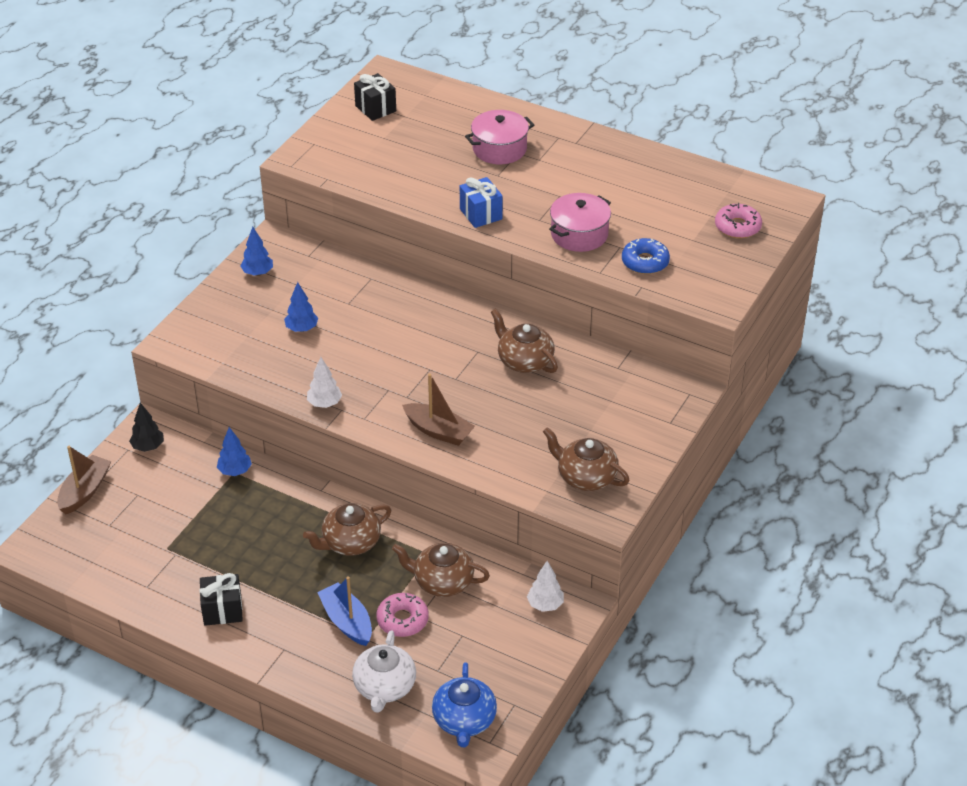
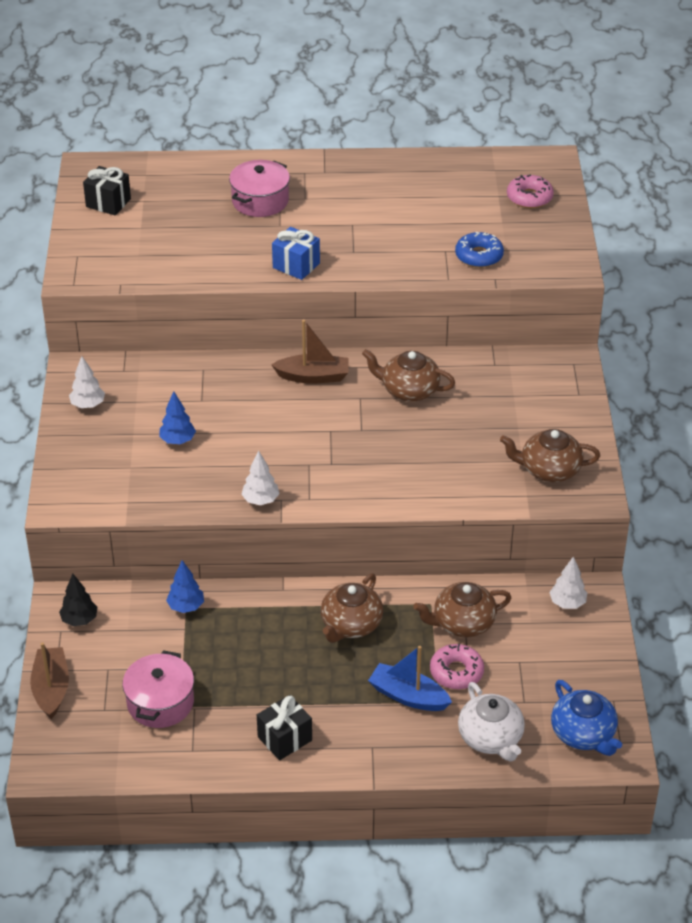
camera: 30 degrees left, 0 degrees up
blue tree [241,227,273,276] -> white tree [69,356,105,408]
brown boat [402,374,475,446] -> brown boat moved to [271,320,349,384]
pink pot [549,193,611,252] -> pink pot moved to [122,650,194,728]

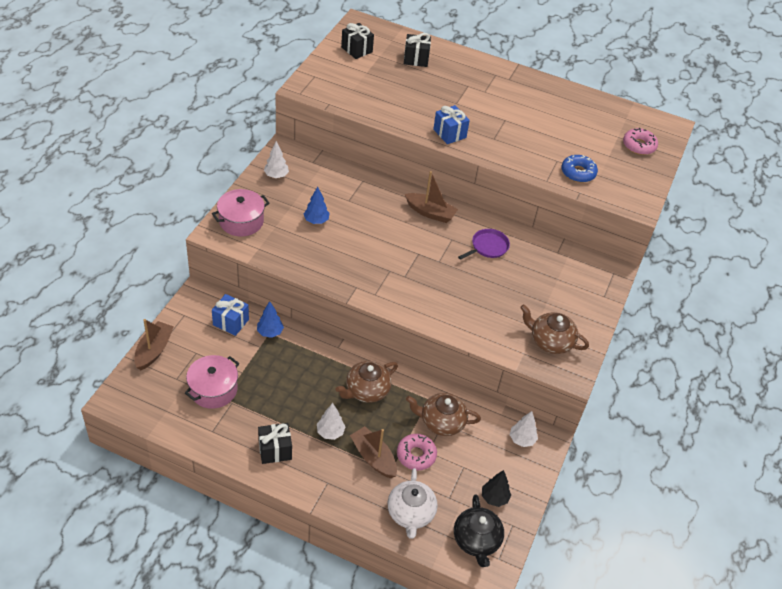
camera: 20 degrees right, 5 degrees up
black tree [59,574,97,626] -> black tree moved to [482,470,511,507]
pink pot [229,160,290,217] -> pink pot moved to [212,189,270,236]
white tree [241,451,280,505] -> white tree moved to [317,403,345,440]
brown teapot [362,349,455,402] -> purple pan [458,229,510,260]
blue boat [368,646,452,711] -> brown boat [350,426,397,478]
blue teapot [551,680,622,756] -> black teapot [454,494,504,567]
none -> blue gift [212,294,249,336]
none -> black gift [404,33,431,67]

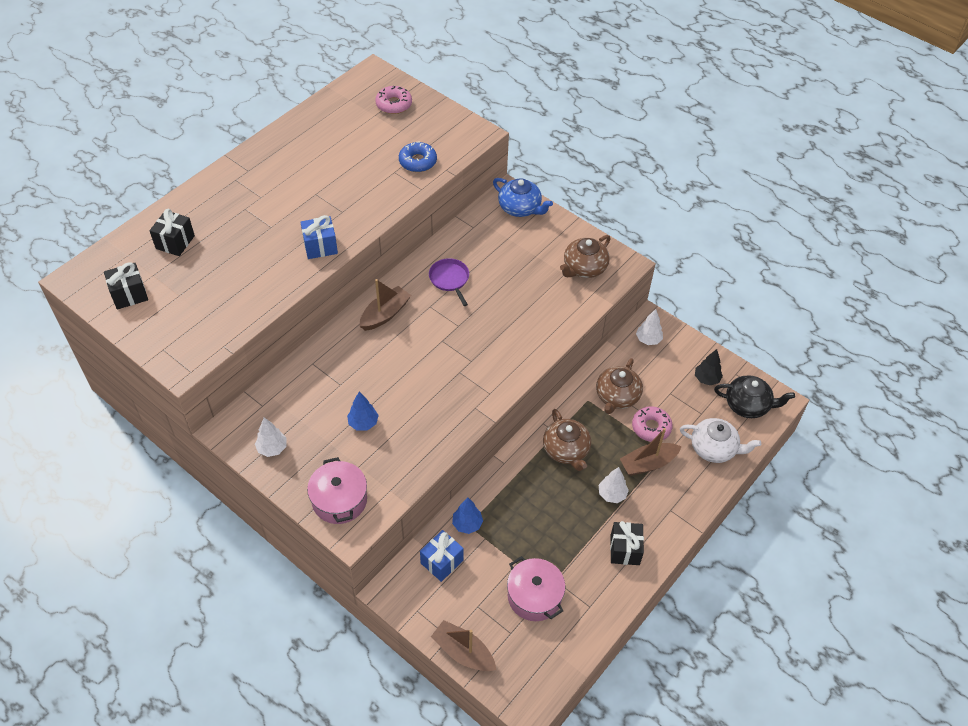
camera: 70 degrees left, 5 degrees up
none -> blue teapot [493,178,553,217]

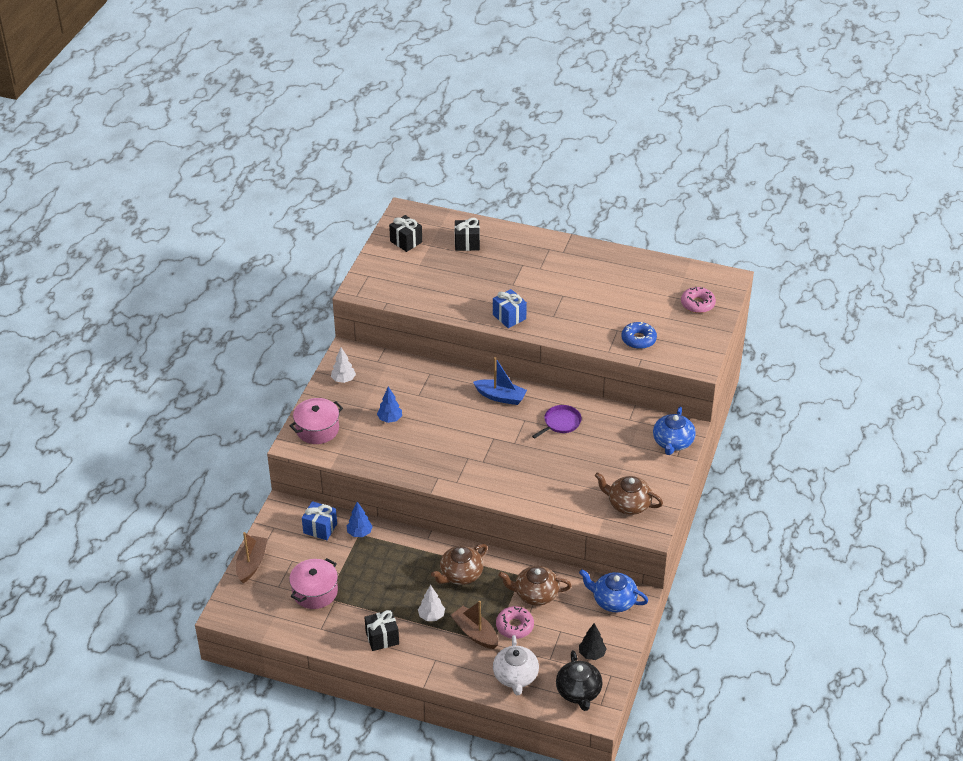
camera: 70 degrees right, 10 degrees down
brown boat [360,279,411,331] -> blue boat [473,357,527,405]
white tree [636,309,663,345] -> blue teapot [579,569,648,612]

